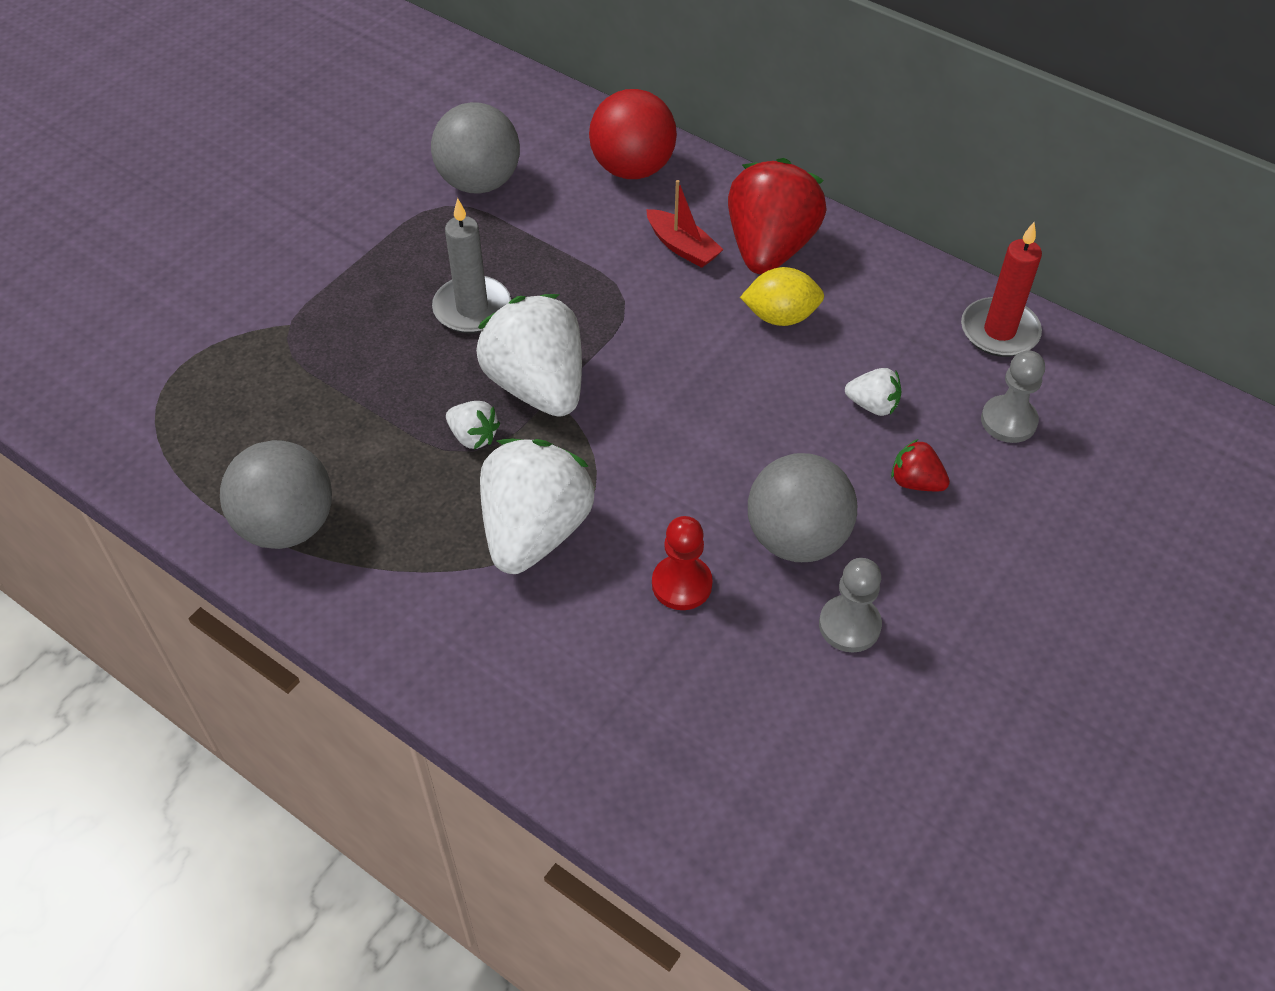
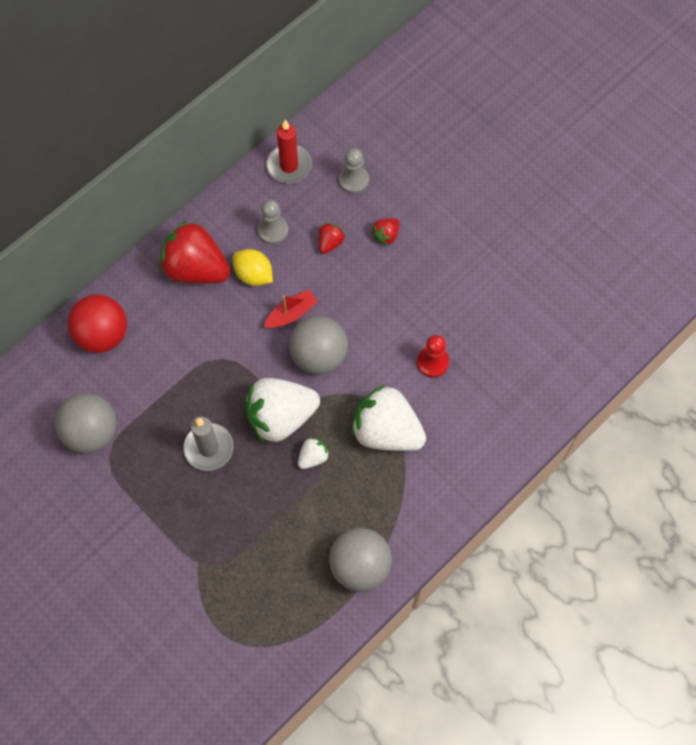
camera: 80 degrees left, 15 degrees up
red boat [646,180,724,268] -> red boat moved to [264,290,318,328]
yellow lemon [740,267,824,326] -> yellow lemon turned 60 degrees counterclockwise [233,249,273,286]
grey ball [748,453,857,562] -> grey ball moved to [289,316,348,375]
grey pawn [819,558,882,652] -> grey pawn moved to [257,199,288,244]
white strawberry [845,368,901,416] -> red strawberry [319,223,345,254]

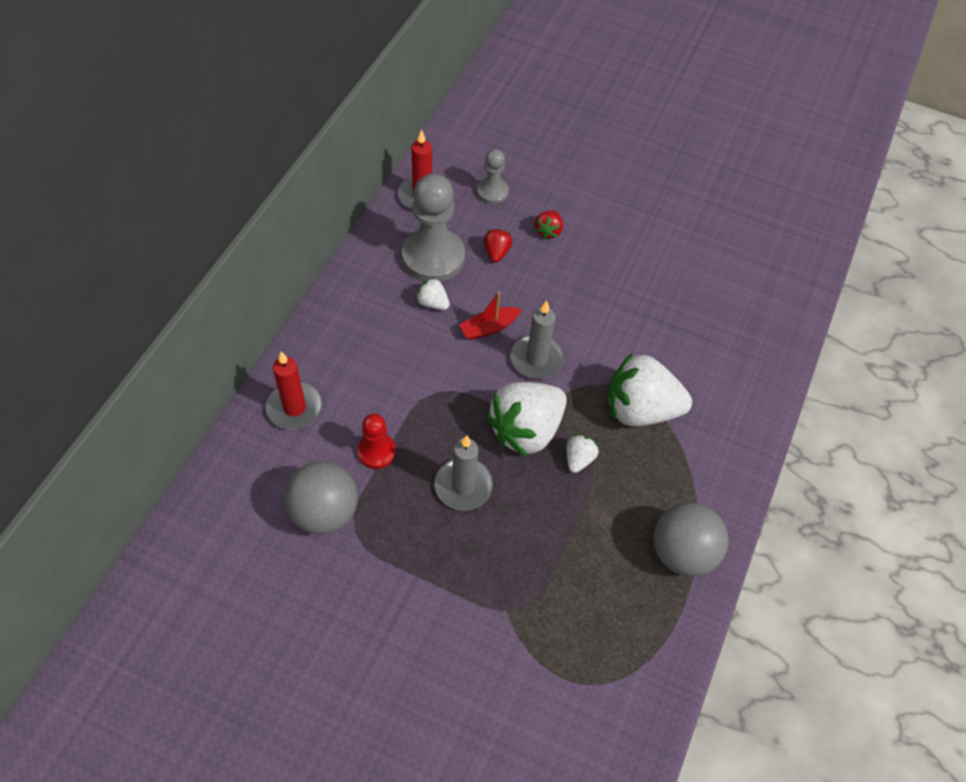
camera: 25 degrees left, 10 degrees down
red ball [68,294,127,353] -> red candle [266,351,322,430]
red strawberry [159,220,230,284] -> none
yellow lemon [233,249,273,286] -> white strawberry [416,277,450,310]
grey pawn [257,199,288,244] -> grey pawn [402,174,465,282], size x1.89
red boat [264,290,318,328] -> red boat turned 150 degrees counterclockwise [459,292,522,340]
grey ball [289,316,348,375] -> grey candle [511,301,564,379]
red pawn [417,335,449,378] -> red pawn moved to [358,414,396,469]

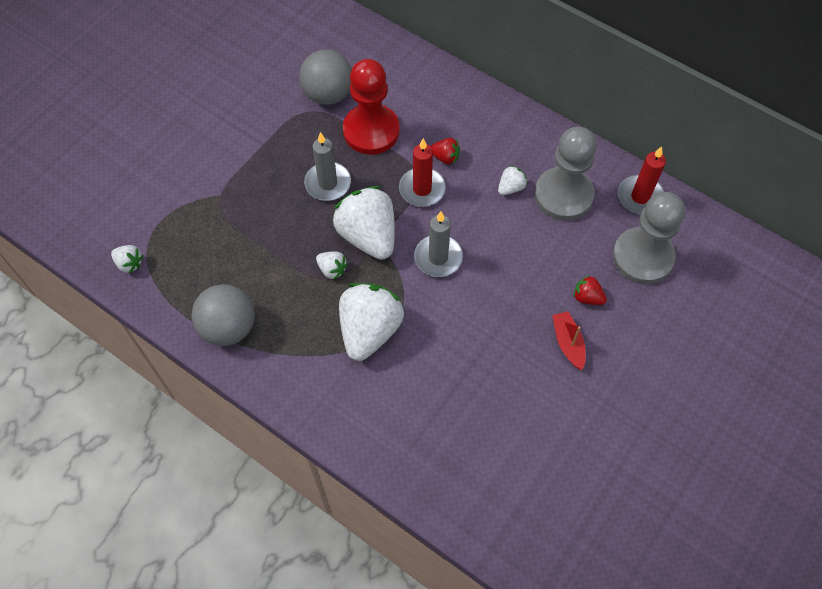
camera: 105 degrees right, 5 degrees up
red candle [266,351,322,430] -> red candle moved to [399,138,446,207]
red pawn [358,414,396,469] -> red pawn [343,59,400,155], size x1.89
red boat [459,292,522,340] -> red boat moved to [552,311,586,370]
grey pawn [477,149,509,204] -> grey pawn [613,192,685,284], size x1.89
red strawberry [484,229,512,263] -> red strawberry moved to [430,138,460,165]
none -> white strawberry [111,245,143,273]

